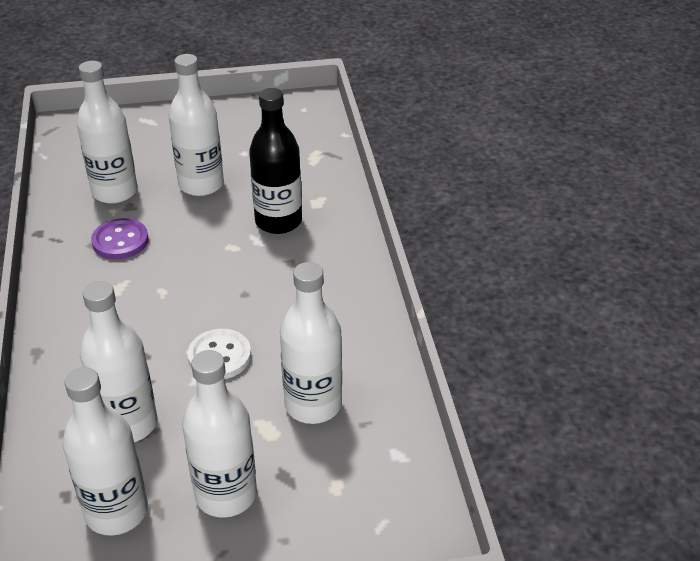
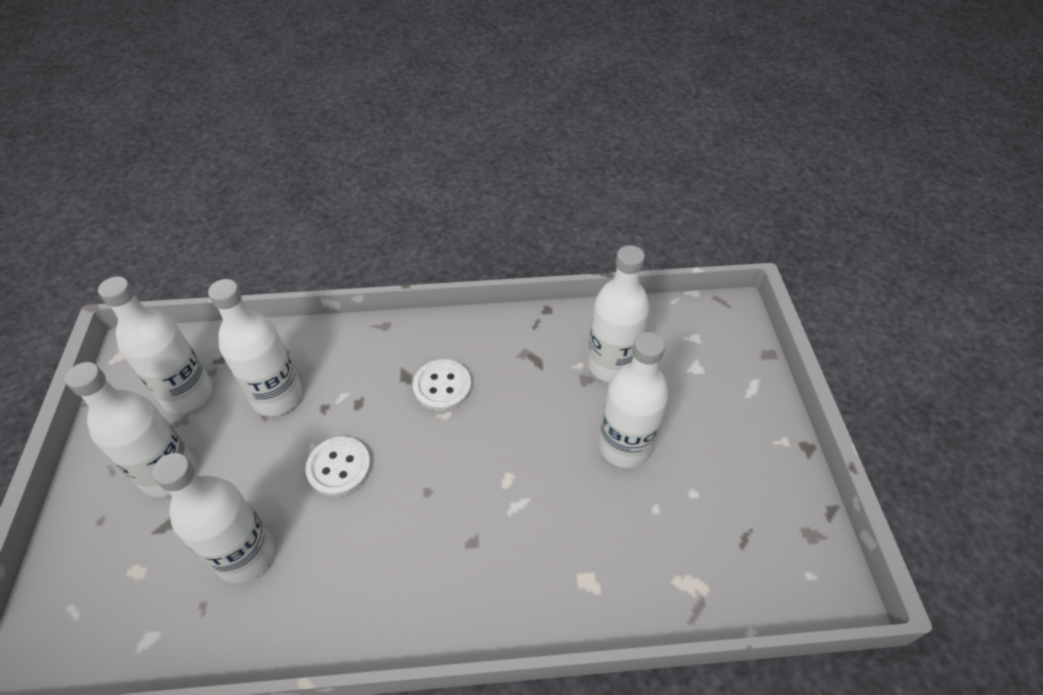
camera: 95 degrees right, 10 degrees up
purple button [91,218,149,260] -> none
black bottle [249,88,302,234] -> none
none -> white button [413,359,471,411]

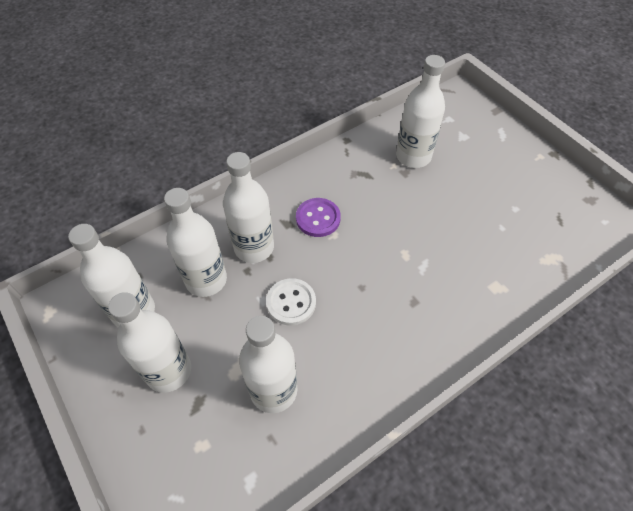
camera: 30 degrees left, 5 degrees up
white button [413,359,471,411] -> purple button [296,198,341,237]
white bottle [599,332,669,468] -> white bottle moved to [223,152,274,263]

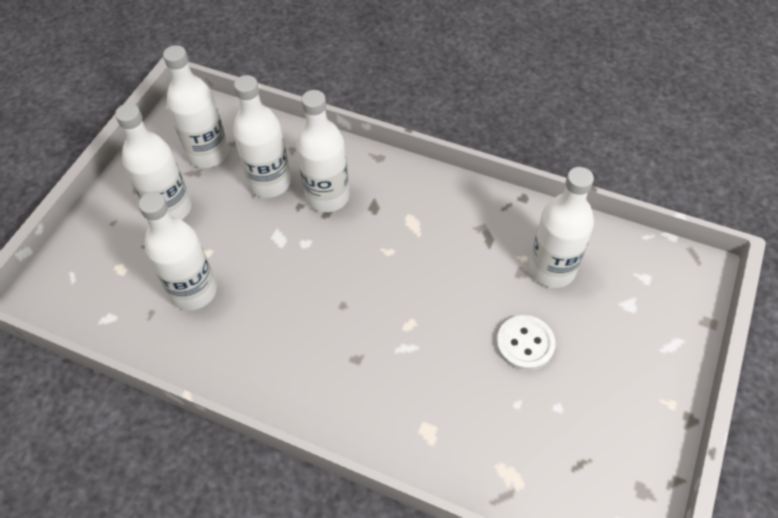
camera: 60 degrees right, 0 degrees up
white button [266,278,316,326] -> white button moved to [496,315,555,371]
purple button [296,198,341,237] -> none

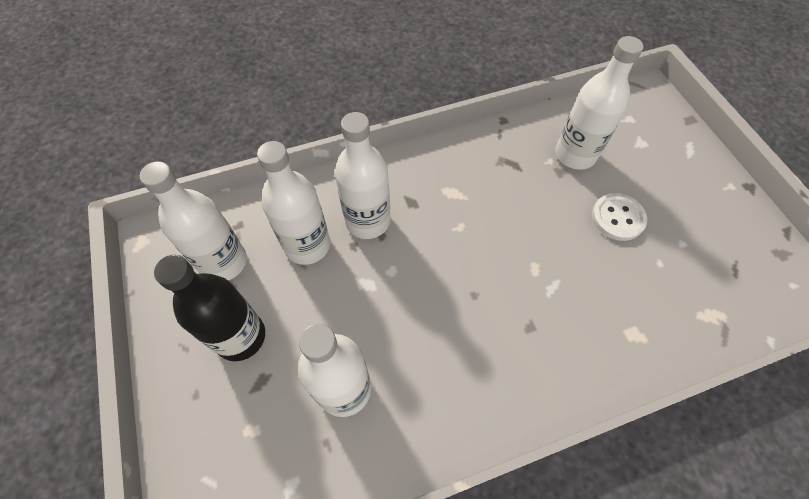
camera: 45 degrees left, 5 degrees up
white bottle [115,103,192,220] -> black bottle [154,255,265,361]

